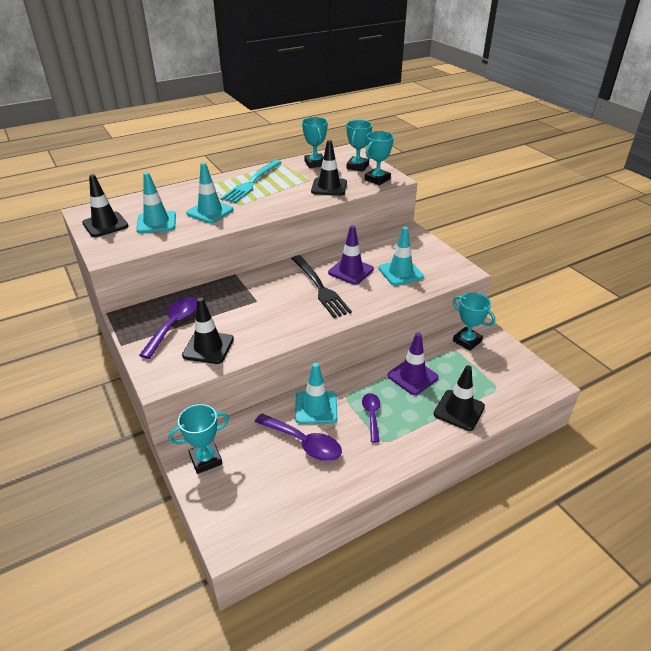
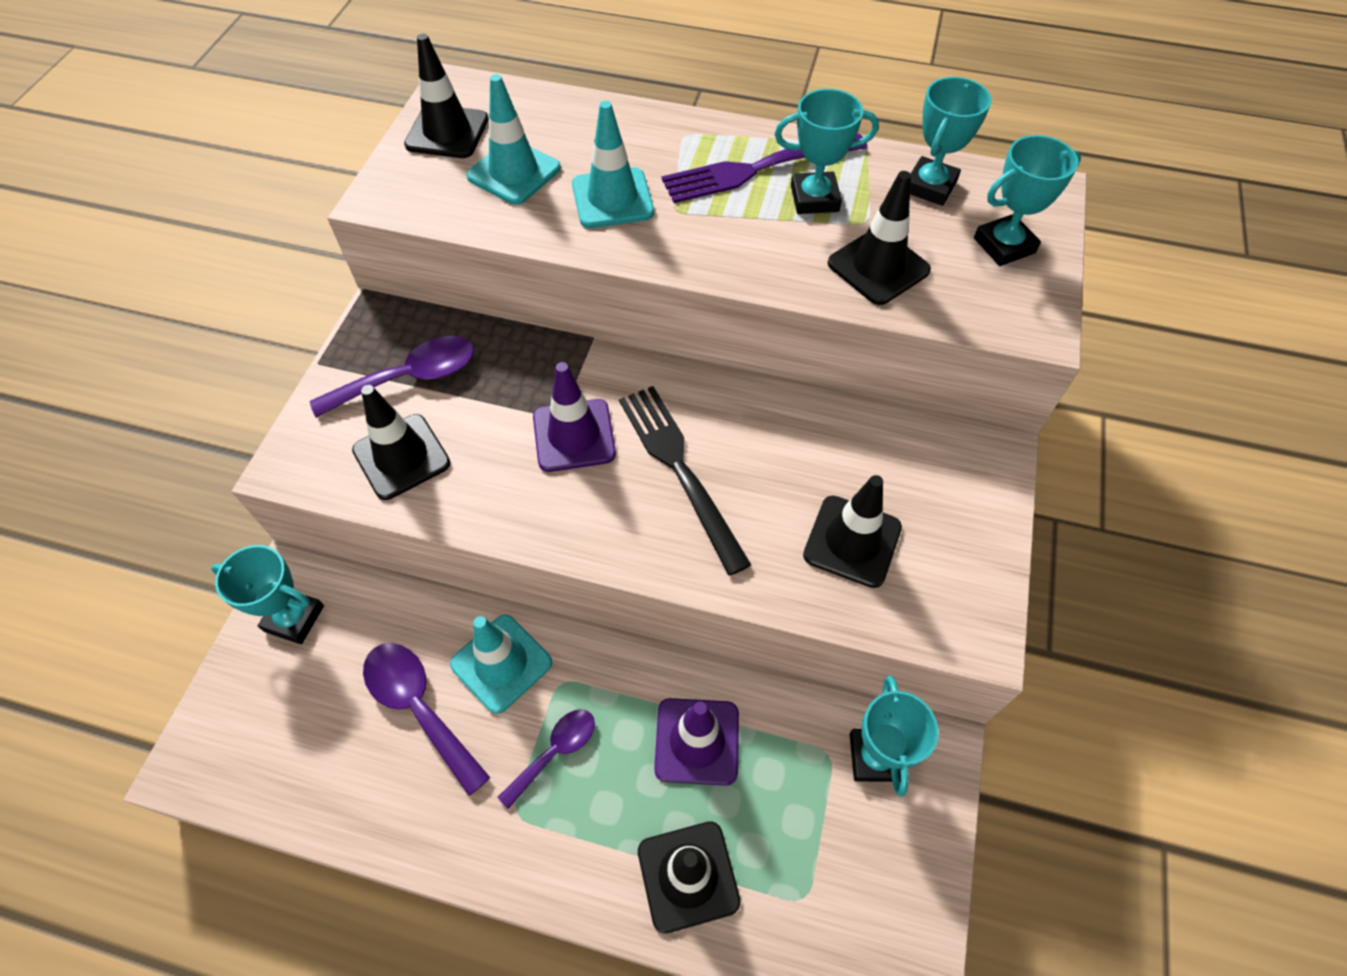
camera: 45 degrees right, 20 degrees up
turquoise fork [220,160,282,203] -> purple fork [662,134,868,203]
purple spoon [255,414,342,461] -> purple spoon turned 150 degrees clockwise [363,643,491,796]
black fork [291,255,352,318] -> black fork turned 135 degrees clockwise [619,386,751,576]
purple traffic cone [328,225,374,285] -> purple traffic cone moved to [533,362,616,472]
turquoise trophy [365,131,394,185] -> turquoise trophy moved to [775,89,879,214]
turquoise traffic cone [379,227,424,286] -> black traffic cone [803,475,902,588]

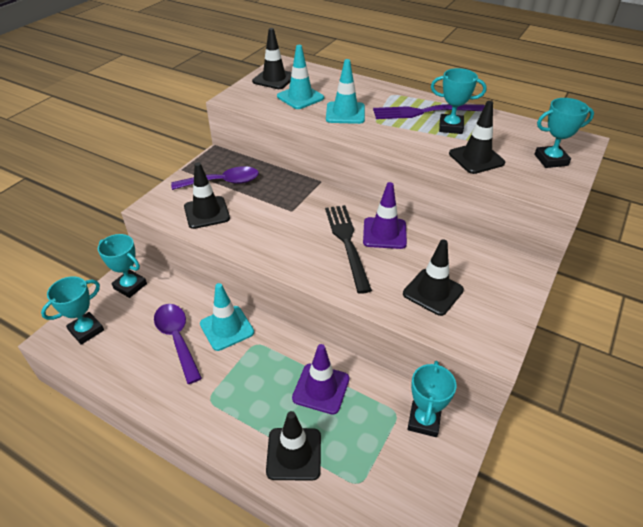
camera: 15 degrees right, 15 degrees down
purple spoon [497,709,595,809] -> none
purple traffic cone [533,362,616,472] -> purple traffic cone moved to [363,182,407,249]
turquoise trophy [910,77,992,206] -> turquoise trophy moved to [41,276,104,345]

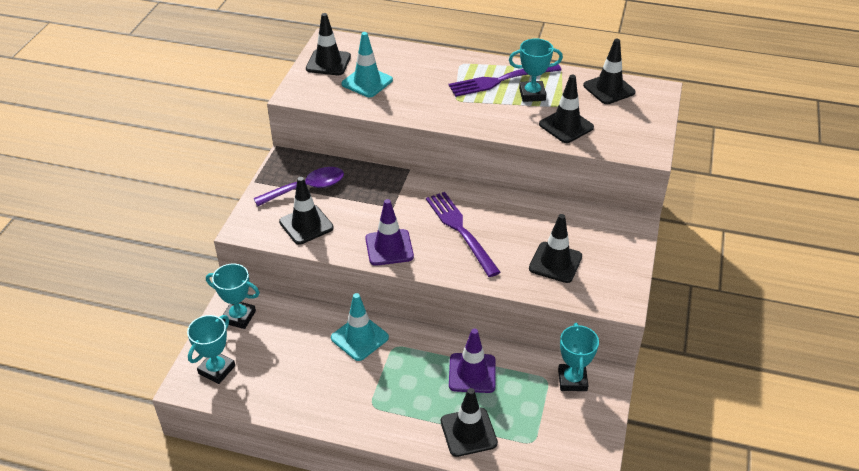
camera: 15 degrees left, 0 degrees up
purple spoon [154,304,202,384] -> none
black fork [325,205,372,294] -> purple fork [426,192,500,277]
turquoise traffic cone [326,59,365,124] -> none
purple traffic cone [363,182,407,249] -> purple traffic cone moved to [365,199,414,266]
turquoise trophy [534,98,594,168] -> none
none -> black traffic cone [583,39,636,104]

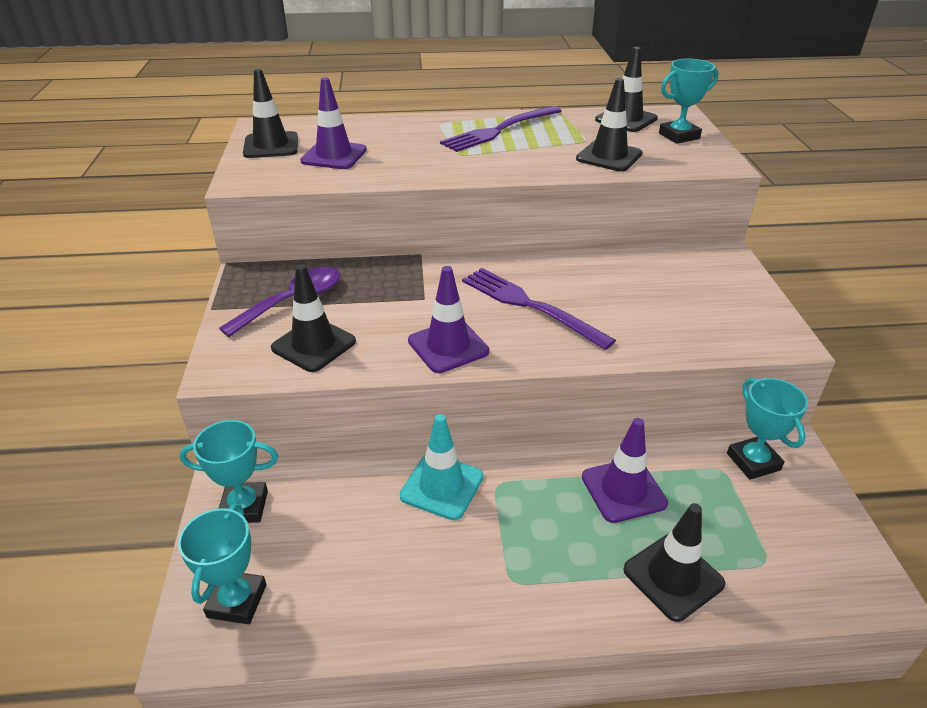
camera: 20 degrees left, 5 degrees down
turquoise traffic cone [342,32,393,97] -> purple traffic cone [300,77,367,169]
turquoise trophy [509,39,563,102] -> turquoise trophy moved to [659,59,718,144]
black traffic cone [529,214,582,283] -> none

